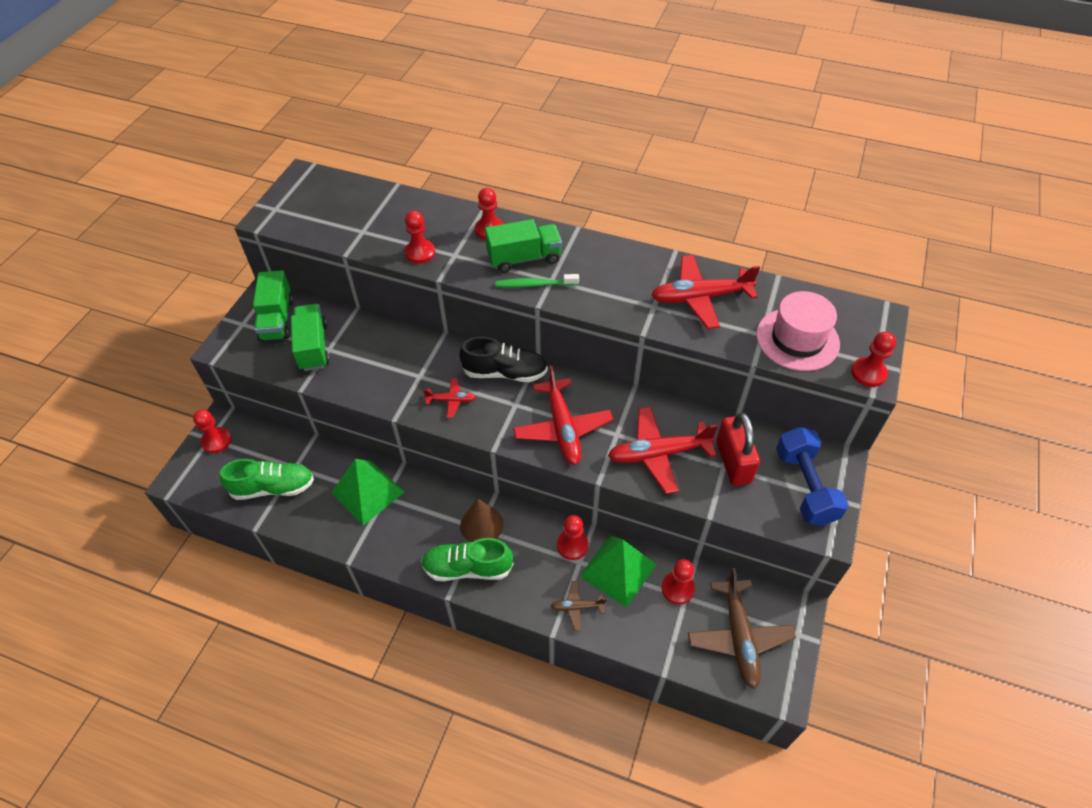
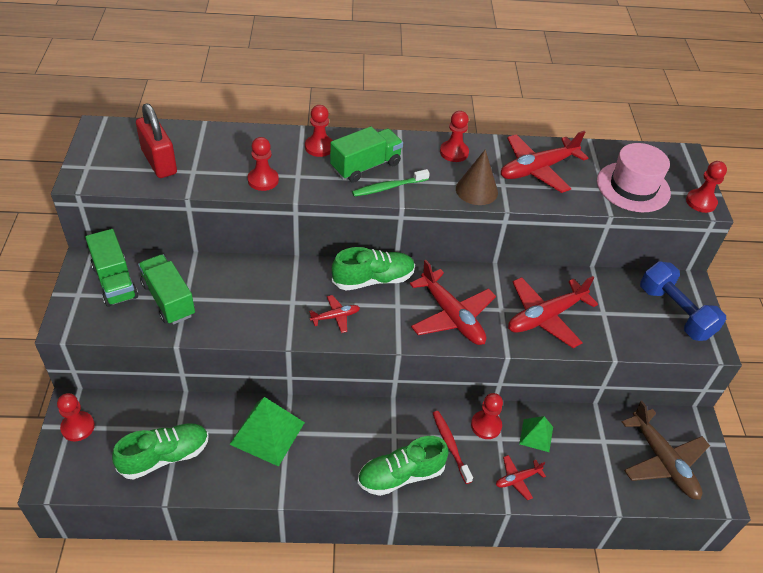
camera: 25 degrees left, 5 degrees down
black shoe [459,337,548,382] -> green shoe [332,247,415,291]
brown cone [460,499,503,542] -> brown cone moved to [456,149,498,205]
brown plane [551,581,607,631] -> red plane [496,455,546,500]
green pyramid [580,535,657,608] -> green pyramid [519,416,553,452], size x0.56
red pawn [661,559,695,604] -> red pawn moved to [440,111,469,162]
red padlock [716,413,760,486] -> red padlock moved to [136,103,177,178]
none -> red toothbrush [433,411,473,484]

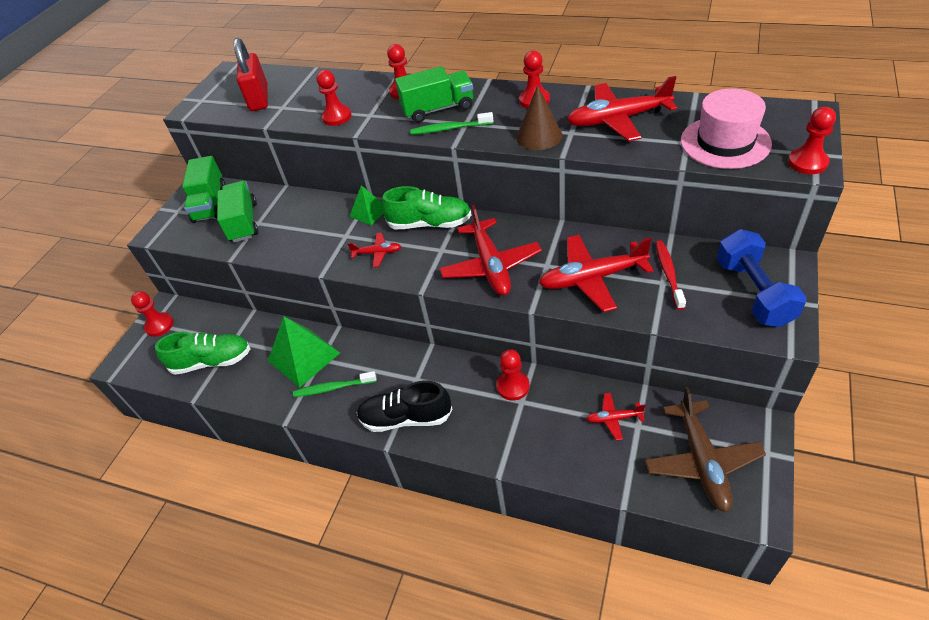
camera: 30 degrees right, 0 degrees up
green shoe [357,436,449,496] -> black shoe [357,381,452,432]
red toothbrush [433,411,473,484] -> red toothbrush moved to [655,241,686,310]
red plane [496,455,546,500] -> red plane moved to [586,393,646,440]
green pyramid [519,416,553,452] -> green pyramid moved to [349,185,383,225]
none -> green toothbrush [293,371,377,397]

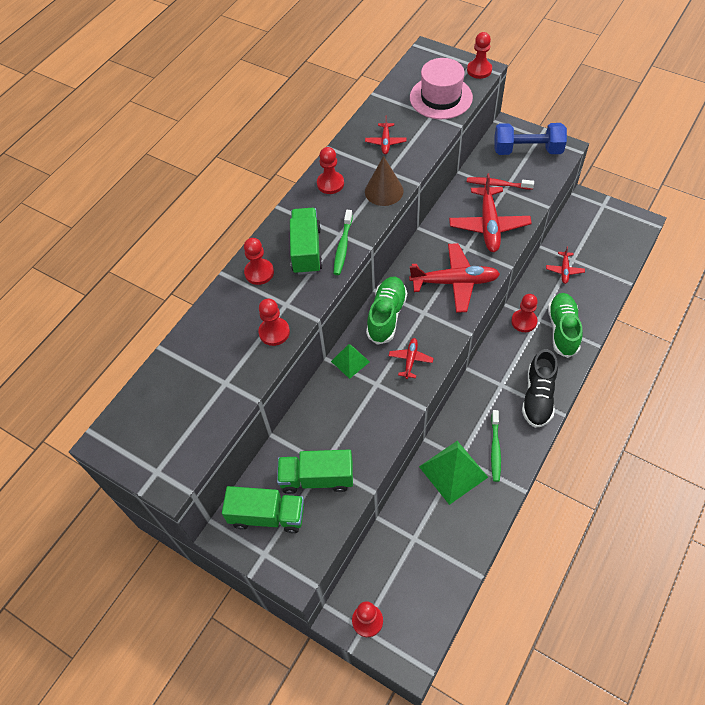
camera: 80 degrees left, 10 degrees up
green shoe [155,332,251,375] -> green shoe moved to [548,293,582,358]
red padlock [234,38,268,111] -> none
red plane [567,76,677,141] -> red plane [365,116,406,154], size x0.50
brown plane [645,387,766,512] -> none

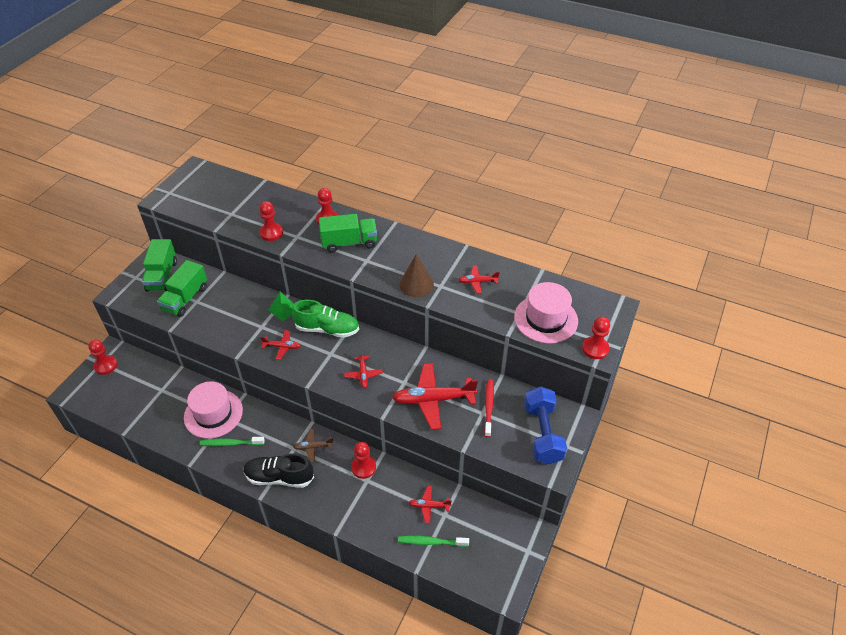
camera: 80 degrees right, 10 degrees down
green truck [277,450,353,494] -> green truck turned 150 degrees counterclockwise [157,260,207,317]
red pawn [317,147,344,194] -> none
green toothbrush [333,210,353,275] -> green toothbrush moved to [398,536,469,547]
red plane [409,243,500,313] -> red plane [344,350,383,388], size x0.50
green pyramid [419,441,488,505] -> pink hat [184,381,243,439]
green shoe [548,293,582,358] -> none
none -> brown plane [293,429,334,462]

